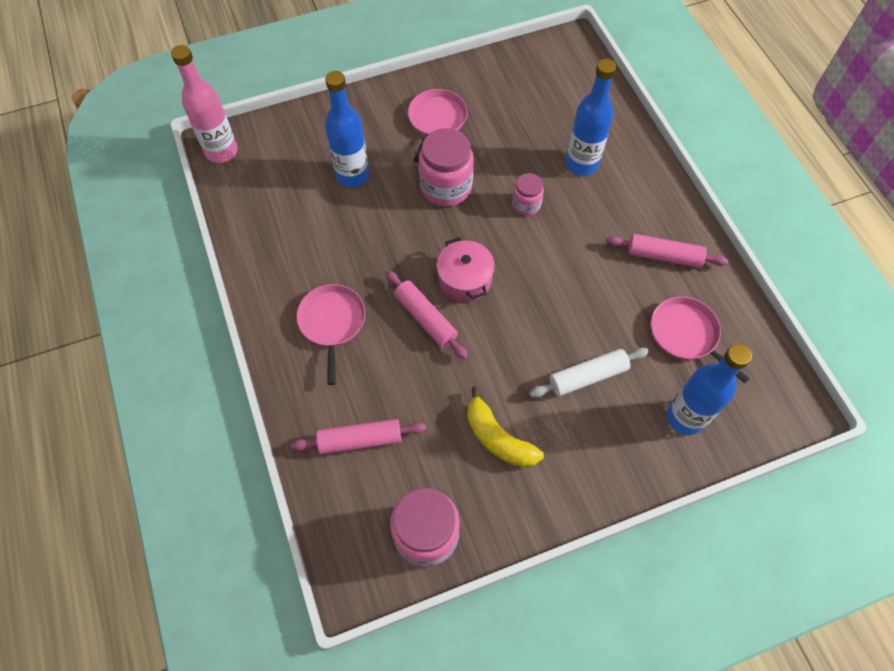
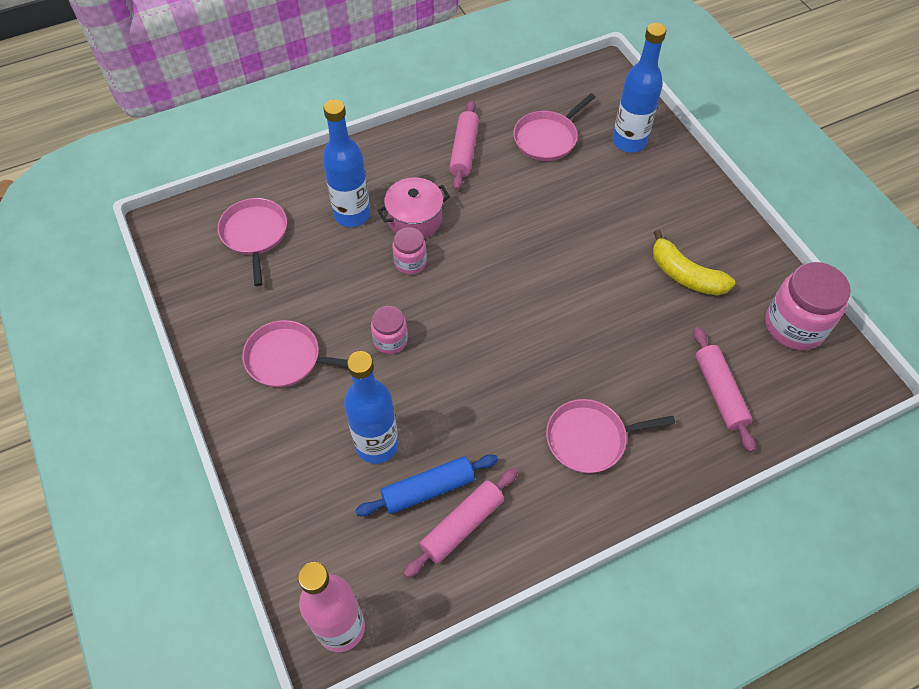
camera: 95 degrees left, 5 degrees down
pink rolling pin [386,270,468,360] -> pink rolling pin moved to [403,468,518,578]
pink jar [419,128,474,207] -> pink jar [371,306,408,354], size x0.56
pink pot [437,237,495,302] -> pink pot moved to [377,177,450,238]
yellow banana [467,386,544,468] -> yellow banana turned 90 degrees clockwise [653,230,735,296]
white rolling pin [529,348,649,398] -> none
none -> pink pan [218,198,287,286]
none -> blue rolling pin [355,455,498,516]

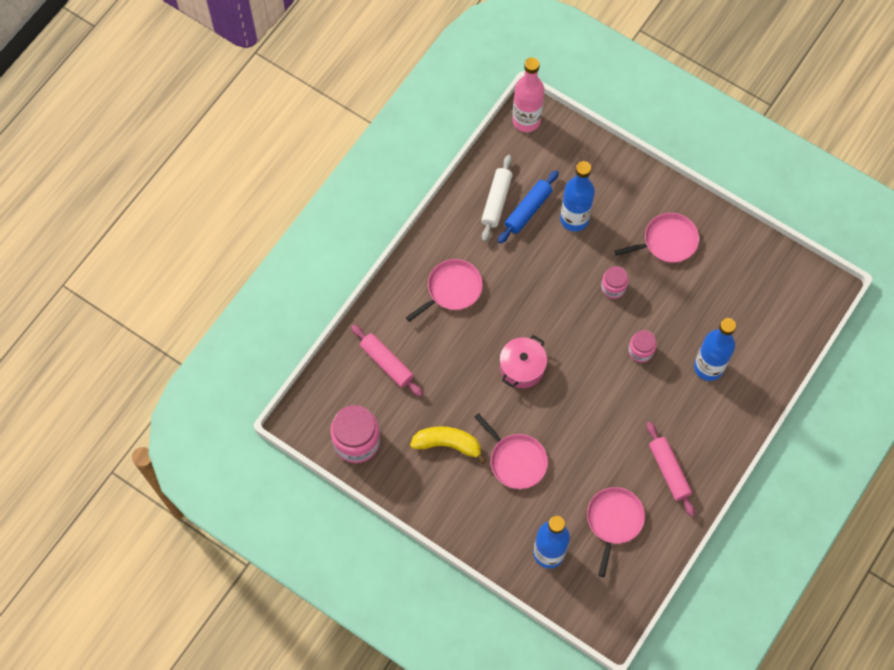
camera: 150 degrees right, 10 degrees up
pink pan [218,198,287,286] -> pink pan moved to [474,413,548,489]
pink pot [377,177,450,238] -> pink pot moved to [499,335,547,388]
pink rolling pin [403,468,518,578] -> white rolling pin [481,155,513,242]

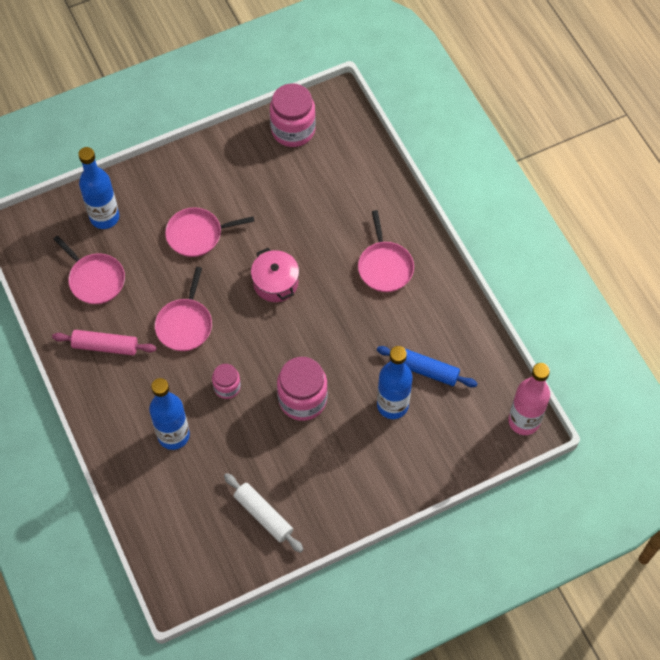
camera: 120 degrees right, 5 degrees down
pink rolling pin [351,324,423,397] -> none
yellow banana [410,426,487,464] -> none
white rolling pin [481,155,513,242] -> white rolling pin moved to [224,473,304,553]
blue rolling pin [498,170,559,244] -> blue rolling pin turned 45 degrees counterclockwise [377,346,478,387]
pink jar [601,266,628,299] -> pink jar [277,357,328,421], size x1.80
pink pan [614,213,699,263] -> pink pan moved to [155,267,212,351]

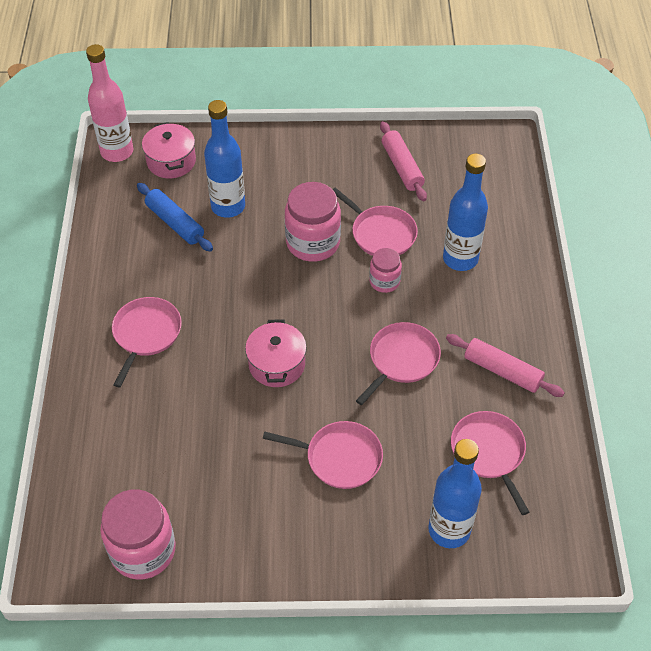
camera: 155 degrees left, 10 degrees down
white rolling pin [224,473,304,553] -> pink rolling pin [380,121,427,202]
none -> pink pot [142,122,196,178]
none -> pink pan [332,188,418,256]

